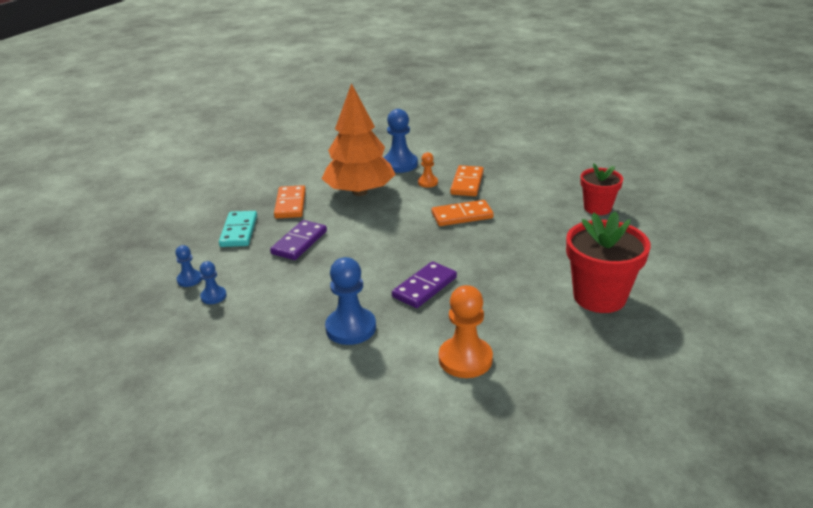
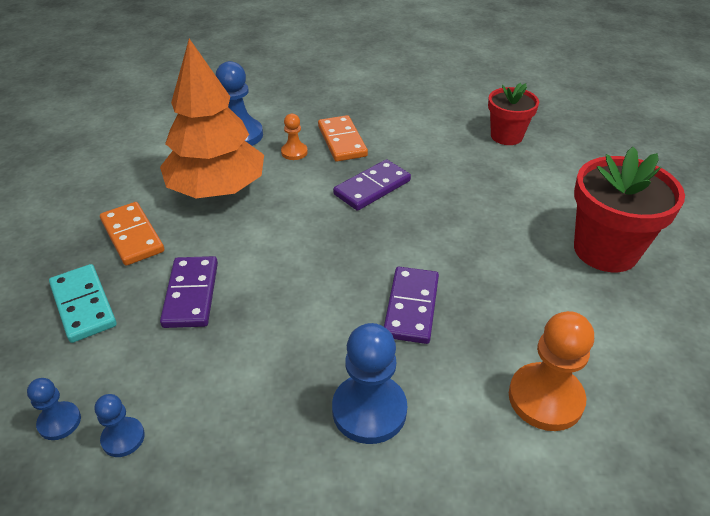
camera: 30 degrees left, 10 degrees up
orange domino [431,200,494,226] -> purple domino [333,159,411,211]

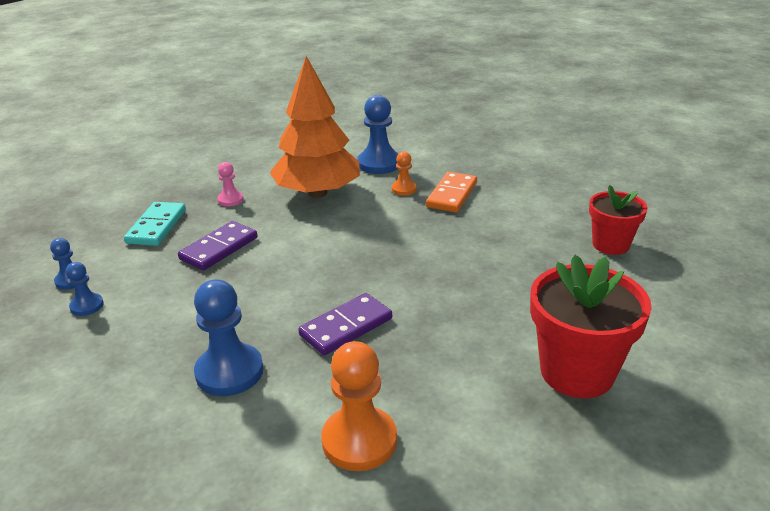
camera: 40 degrees right, 10 degrees down
orange domino [100,202,164,266] -> pink pawn [217,162,244,206]
purple domino [333,159,411,211] -> none

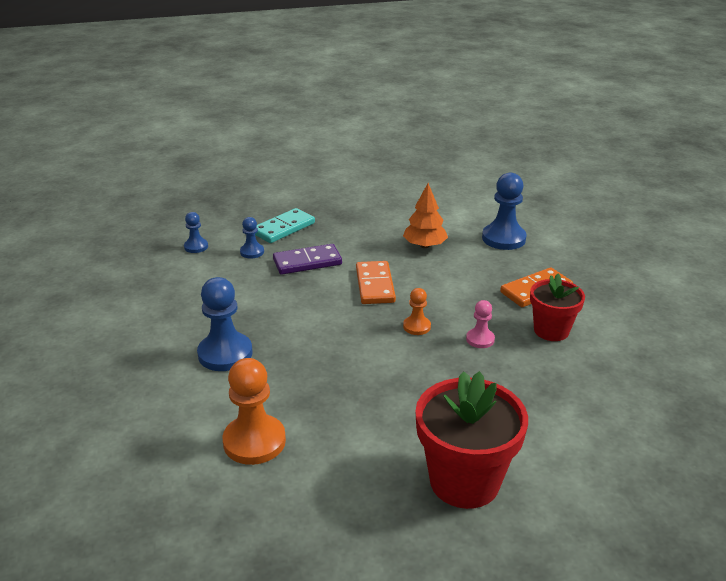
camera: 35 degrees right, 0 degrees up
blue pawn [66,262,104,316] -> blue pawn moved to [240,217,264,259]
pink pawn [217,162,244,206] -> pink pawn moved to [466,300,495,348]
orange tree [270,56,360,198] -> orange tree [403,183,448,248], size x0.53
purple domino [298,293,392,355] -> none
orange pawn [392,152,417,196] -> orange pawn moved to [403,288,431,335]
red flower pot [589,185,648,255] -> red flower pot moved to [530,274,585,341]
none -> orange domino [356,261,396,304]

